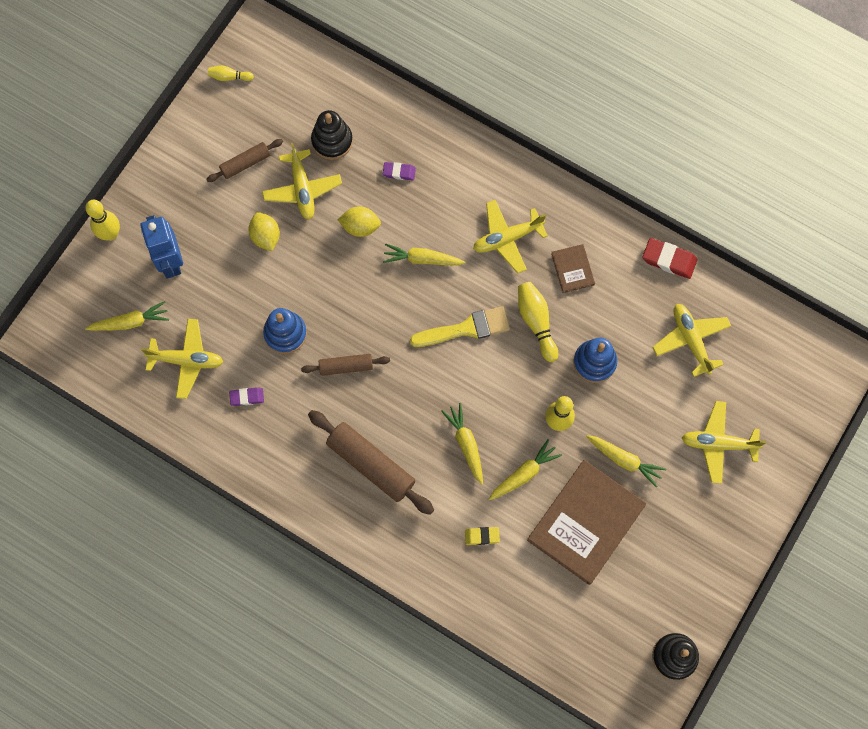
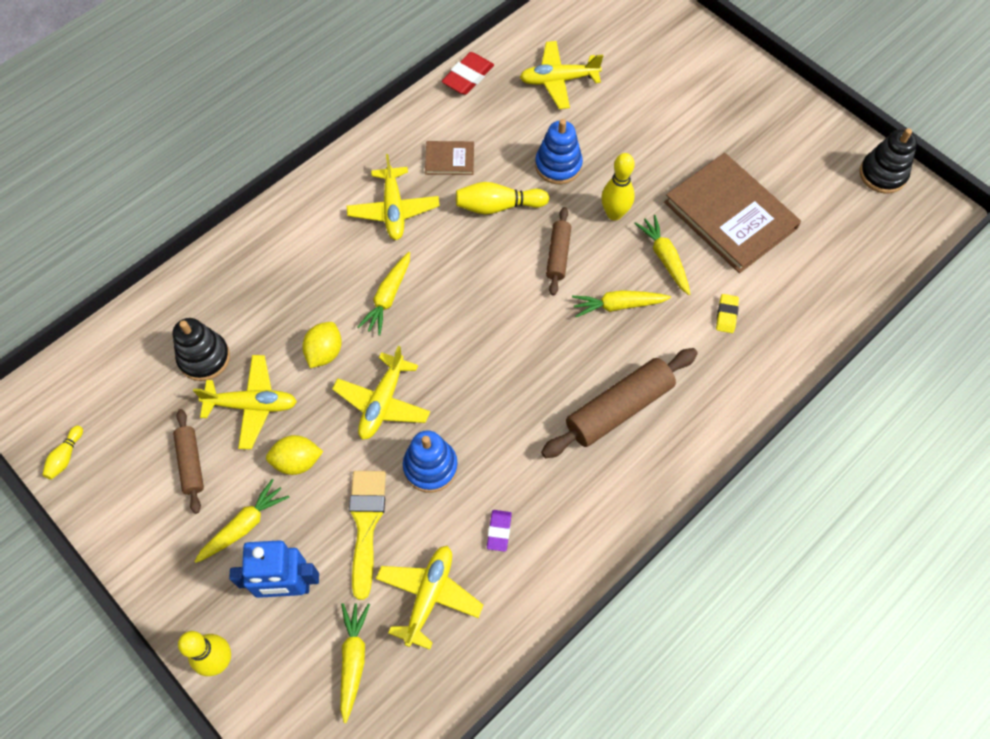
camera: 75 degrees left, 10 degrees down
brown rolling pin [301,354,390,376] -> brown rolling pin moved to [546,207,571,296]
purple eraser [383,162,416,181] -> none
yellow brush [410,306,510,347] -> yellow brush moved to [349,471,386,600]
yellow carrot [586,435,666,487] -> yellow carrot moved to [194,479,290,563]
yellow plane [682,401,766,484] -> yellow plane moved to [332,346,430,440]

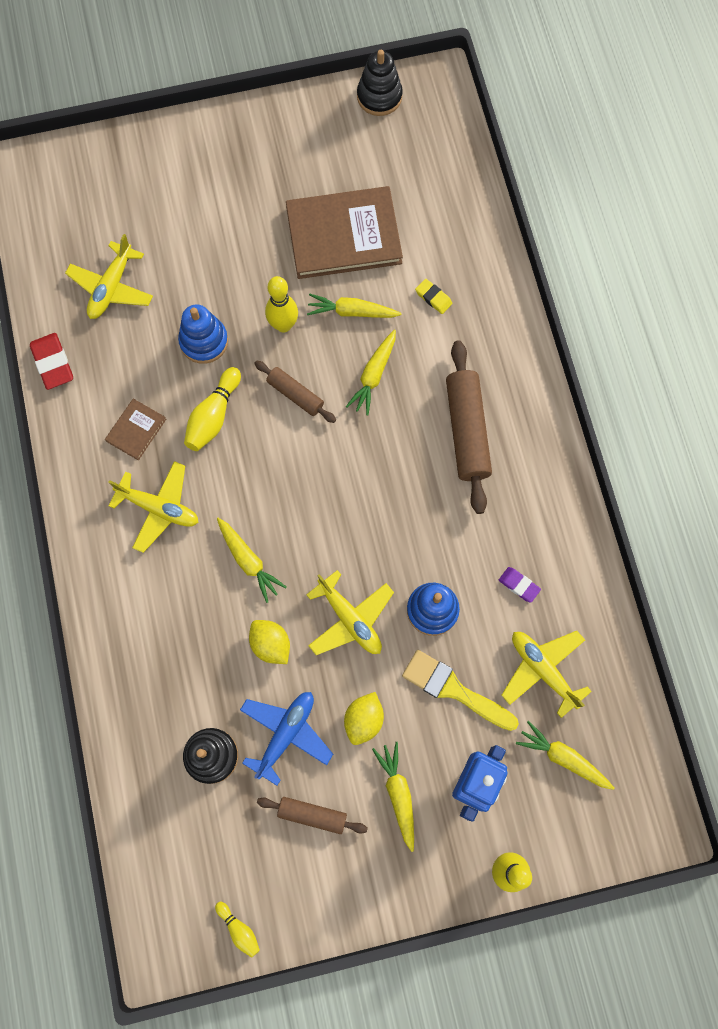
camera: 60 degrees left, 10 degrees up
yellow plane [193,355,297,449] -> blue plane [240,692,333,786]

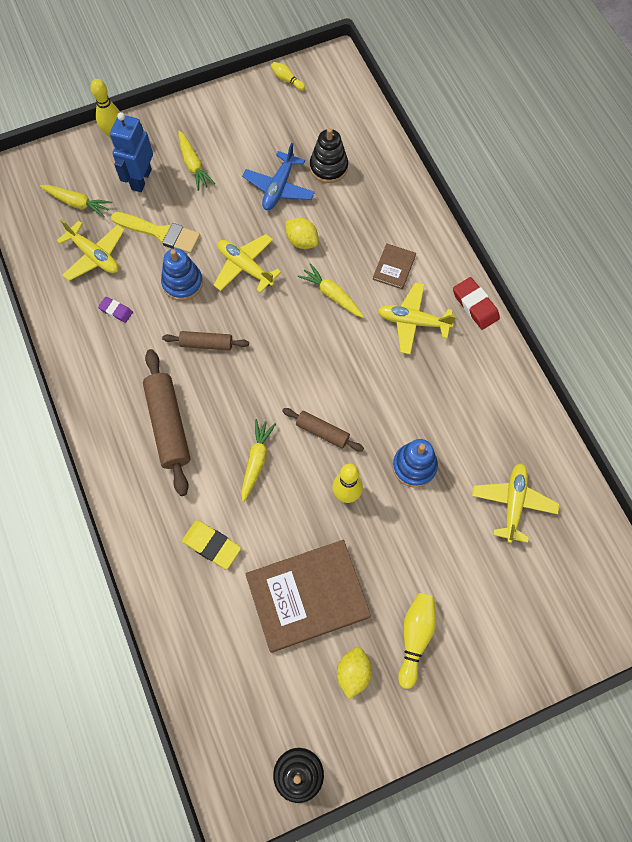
camera: 170 degrees right, 5 degrees down
red eraser [30,333,73,390] -> red eraser moved to [453,277,500,330]
brown book [105,399,166,460] -> brown book moved to [373,243,416,289]
yellow bowling pin [184,367,241,451] -> yellow bowling pin moved to [398,593,436,689]
brown rolling pin [257,797,368,834] -> brown rolling pin moved to [162,331,249,350]
yellow carrot [307,294,402,318] -> none
yellow lemon [344,692,384,745] -> yellow lemon moved to [337,647,372,699]
yellow eraser [415,279,452,314] -> yellow eraser [182,520,241,569], size x1.63

